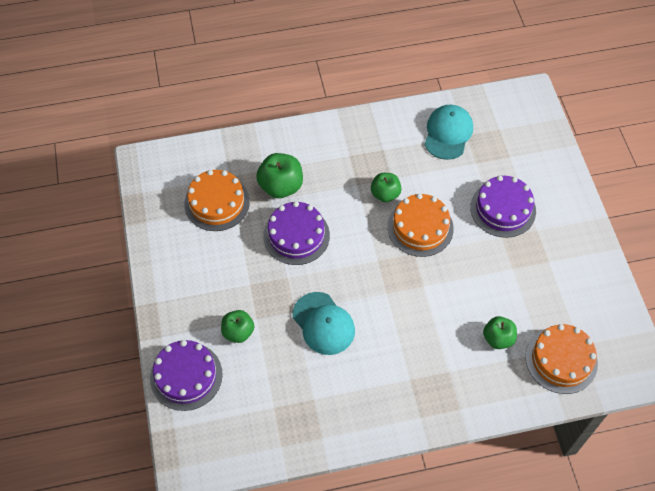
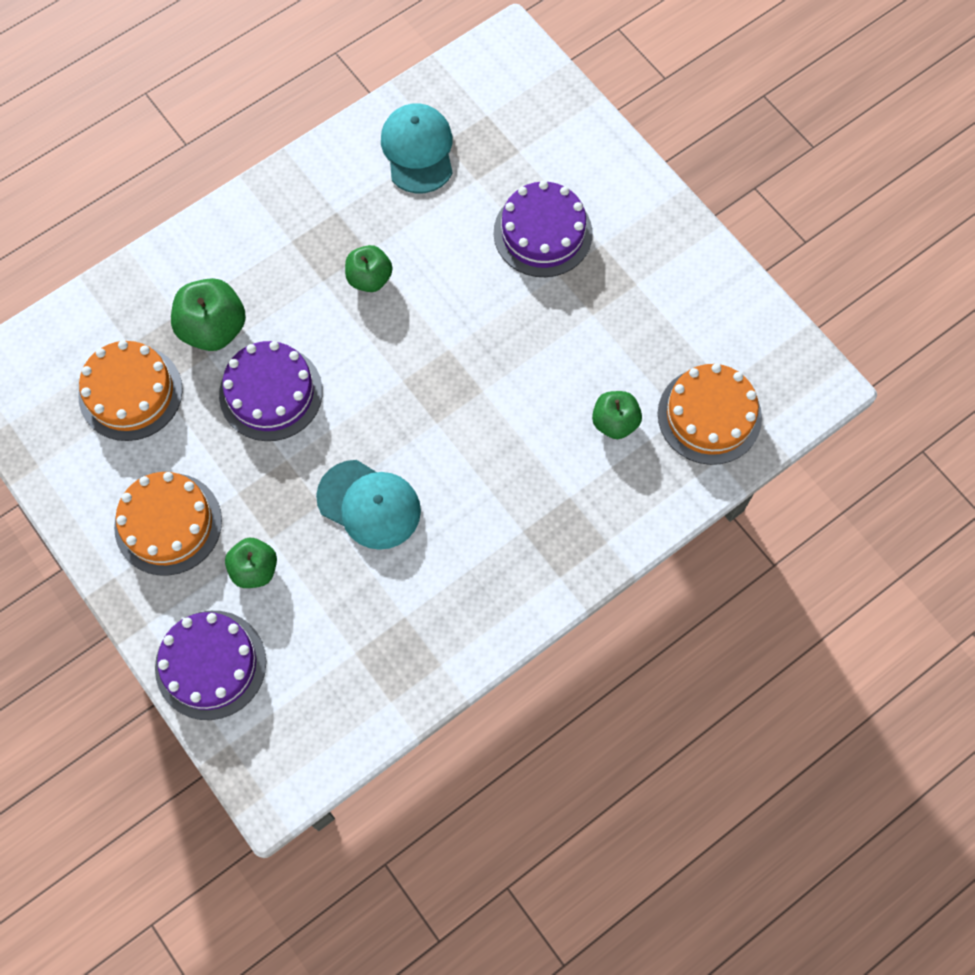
camera: 25 degrees left, 10 degrees up
orange cake [387,193,454,257] -> orange cake moved to [114,472,222,576]

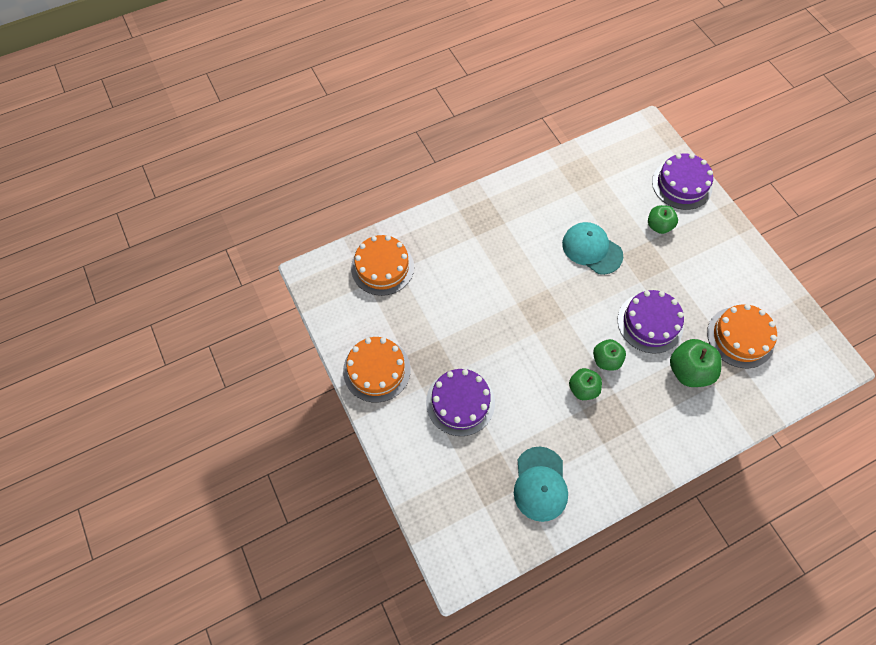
camera: 170 degrees left, 5 degrees down
orange cake [114,472,222,576] -> orange cake moved to [343,337,411,402]
green apple [592,391,642,439] -> green apple moved to [593,339,626,371]

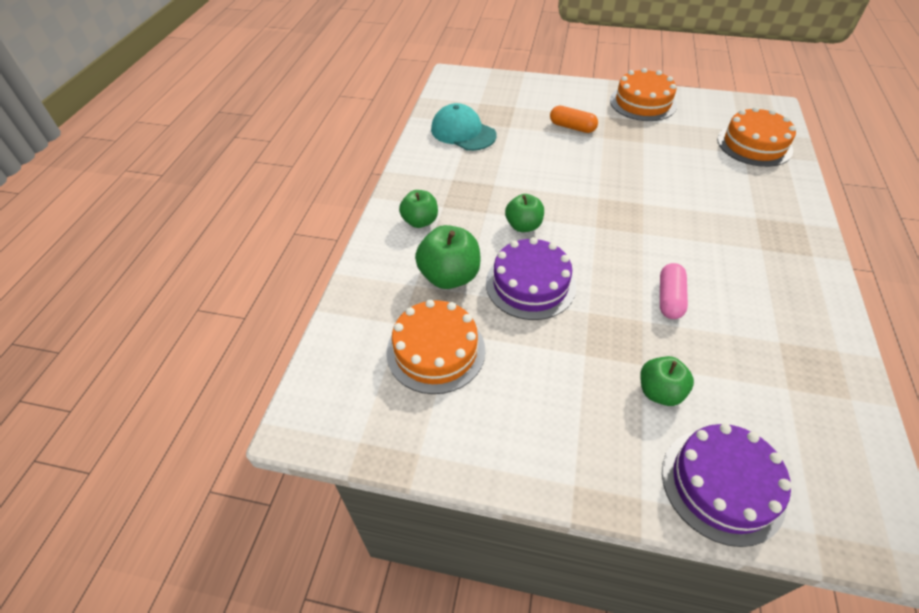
camera: 130 degrees right, 15 degrees down
purple cake [426,369,495,436] -> orange capsule [550,106,598,133]
turquoise cap [562,222,623,275] -> pink capsule [660,263,688,319]
green apple [569,368,602,400] -> green apple moved to [399,190,438,228]

